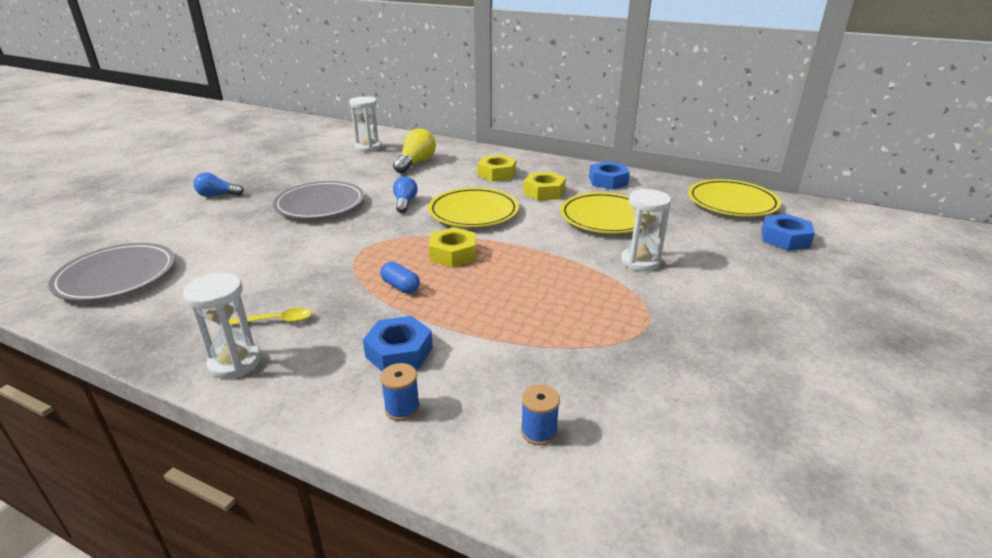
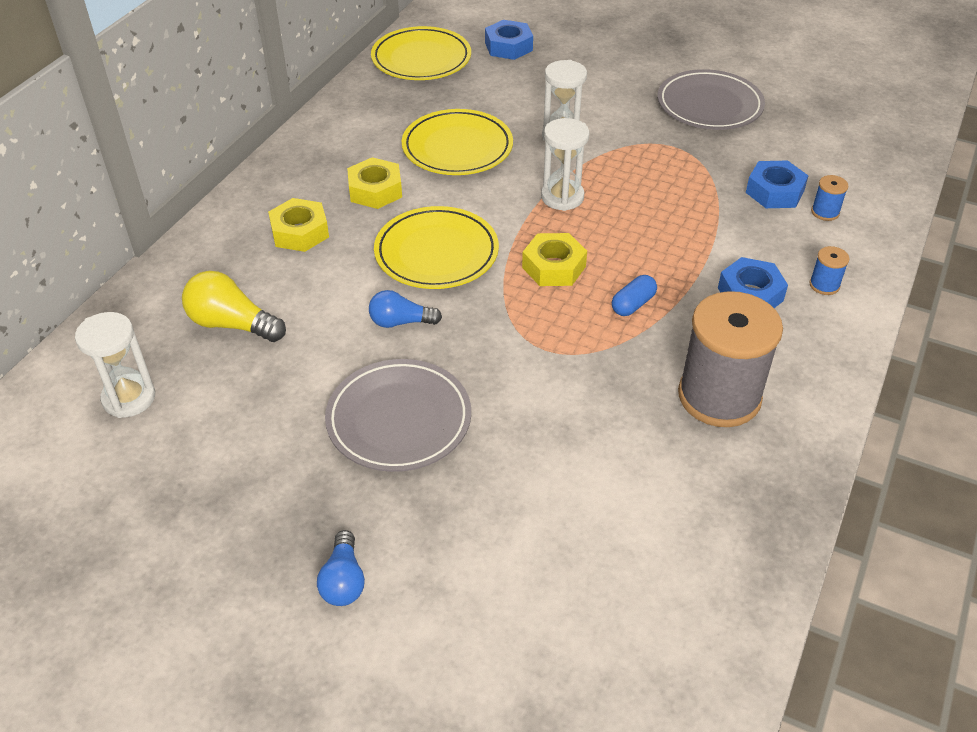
camera: 90 degrees left, 15 degrees up
grey plate [48,243,175,301] -> grey plate moved to [657,69,765,130]
white hourglass [183,273,261,379] -> white hourglass moved to [541,118,590,211]
yellow spoon [229,308,312,325] -> grey spool [678,291,783,427]
blue nut [589,161,630,190] -> blue nut moved to [746,161,808,208]

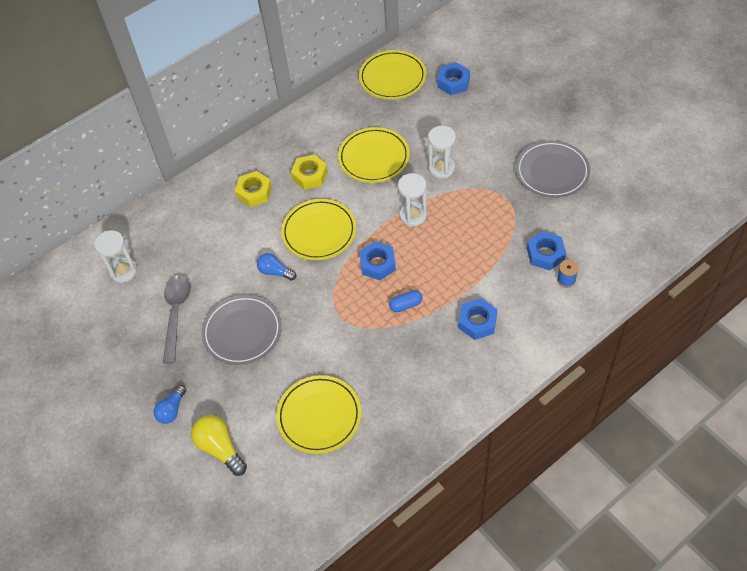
camera: 30 degrees right, 10 degrees up
yellow light bulb [182,271,286,342] -> yellow light bulb moved to [191,415,247,476]
yellow nut [522,233,587,286] -> blue nut [359,241,396,280]
grey spool [678,291,783,427] -> none
blue spool [809,246,849,295] -> none
none -> grey spoon [163,275,191,364]
none -> yellow plate [276,375,361,454]

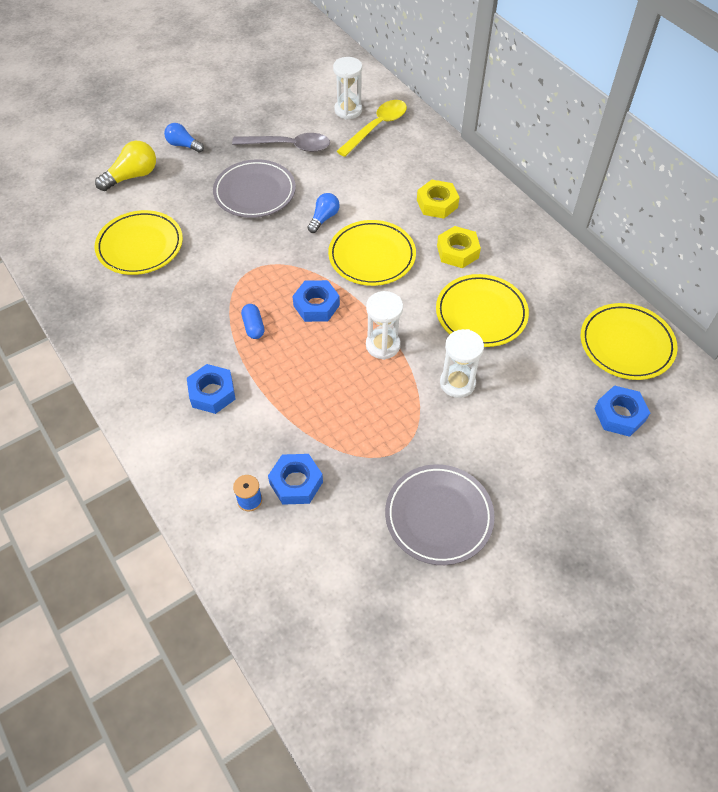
camera: 90 degrees right, 0 degrees up
none -> yellow spoon [337,100,407,157]

